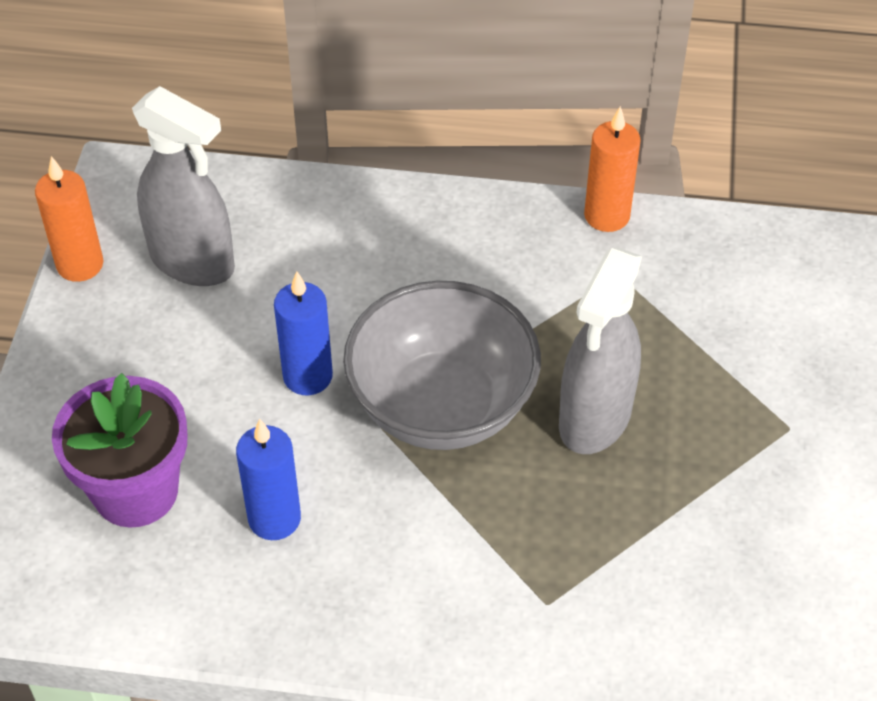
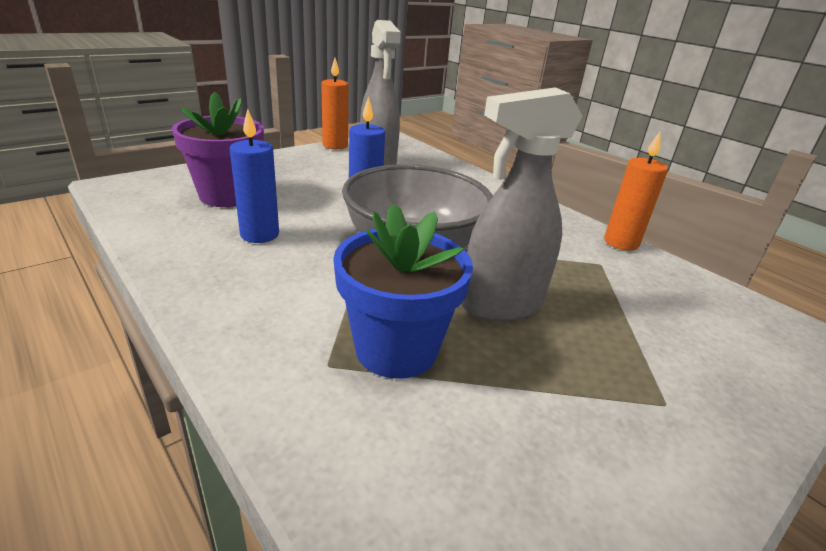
camera: 40 degrees right, 20 degrees down
none -> blue flower pot [333,203,473,379]

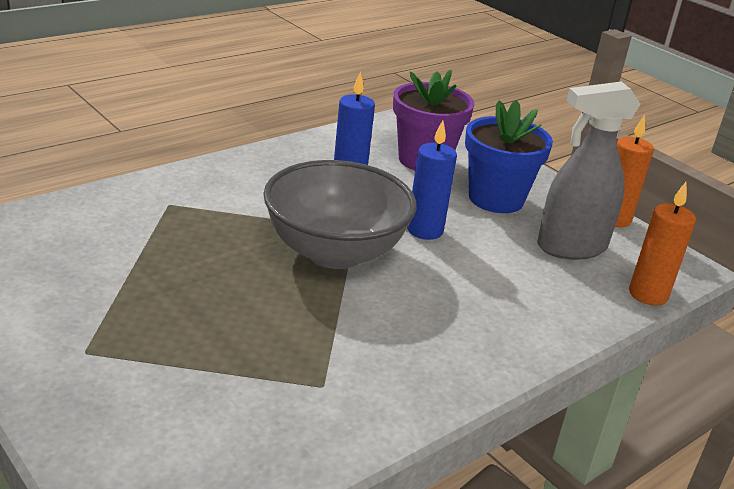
camera: 90 degrees right, 0 degrees up
blue flower pot [333,203,473,379] -> blue flower pot moved to [465,100,553,213]
grey spray bottle [461,87,583,322] -> none
orange candle [604,132,668,250] -> orange candle moved to [629,182,696,305]

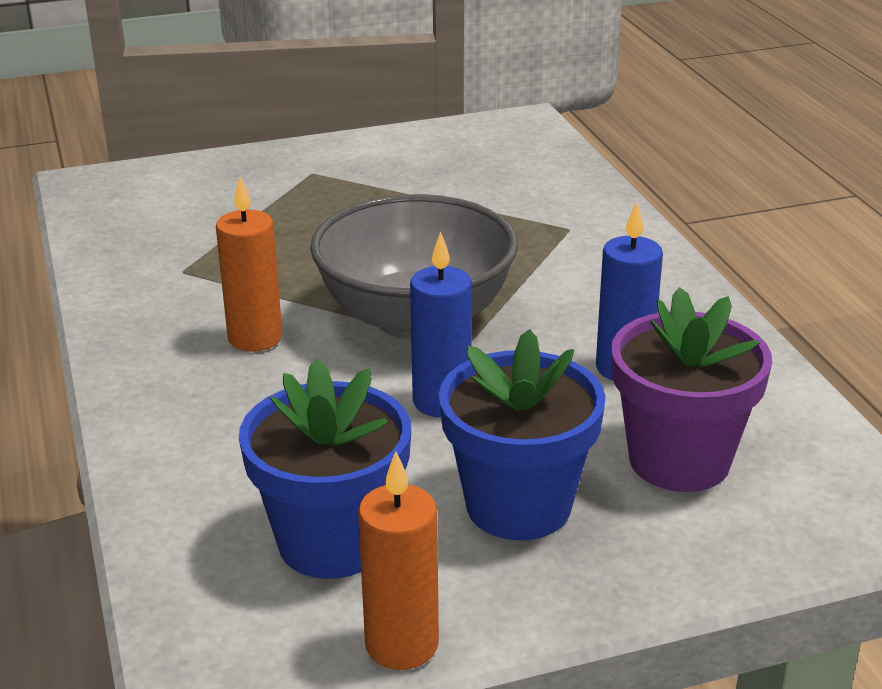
camera: 115 degrees right, 0 degrees up
grey spray bottle [537,81,641,260] -> blue flower pot [239,358,411,579]
orange candle [629,182,696,305] -> orange candle moved to [216,177,282,352]

